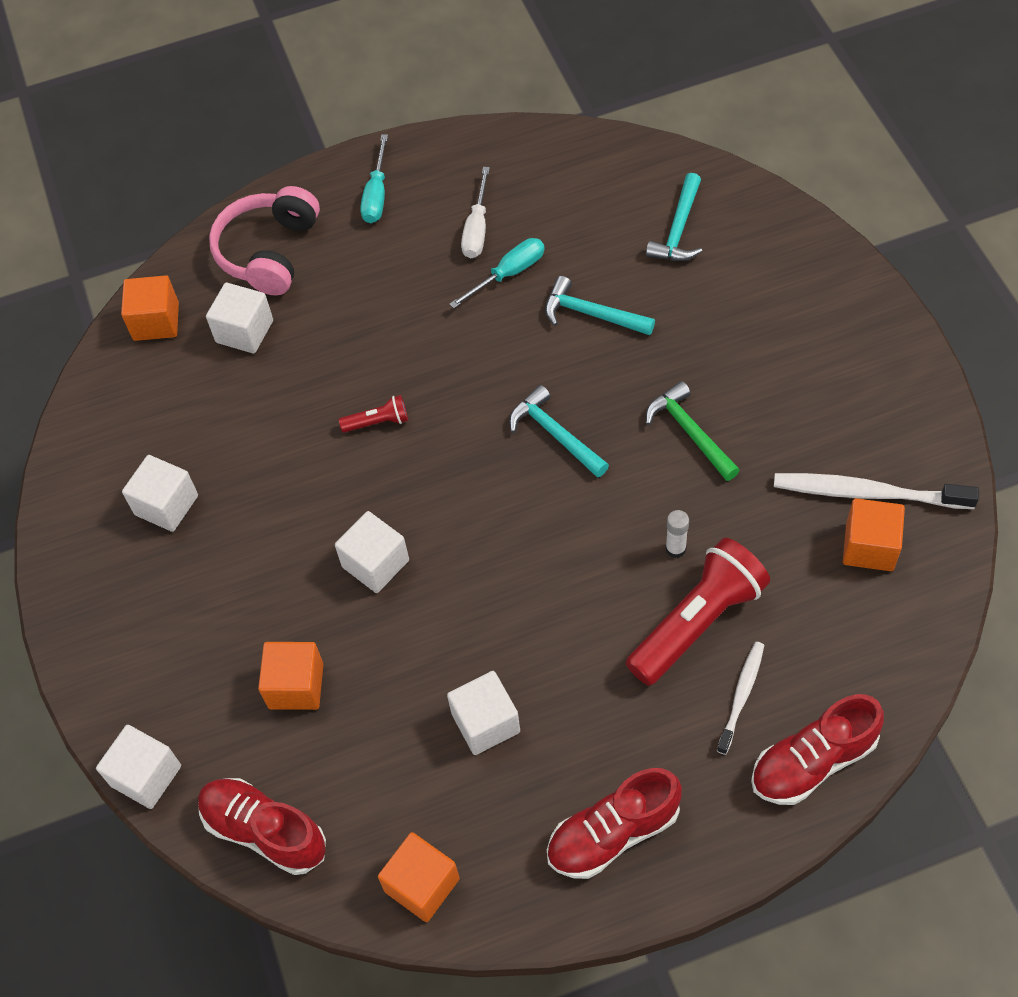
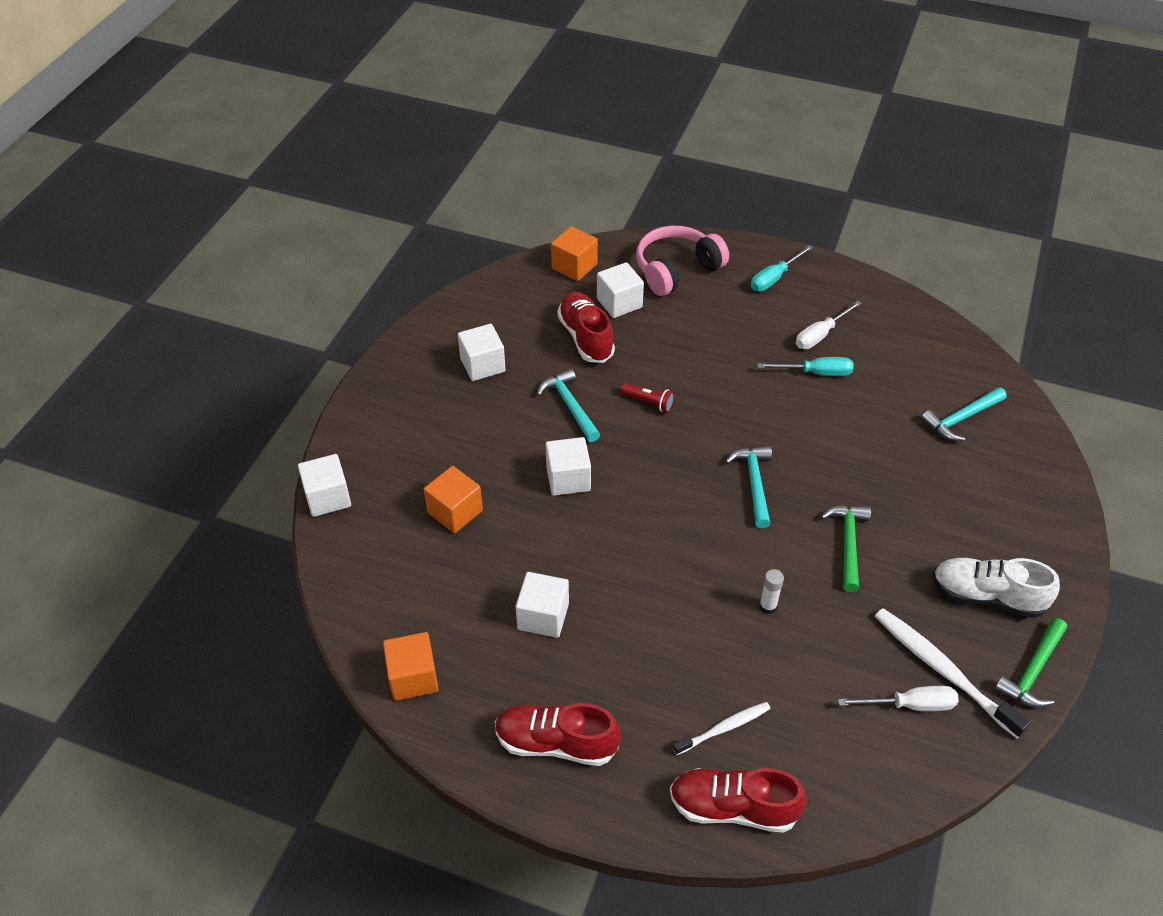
camera: 35 degrees right, 10 degrees down
red shoe [198,778,326,875] -> red shoe moved to [557,292,615,363]
turquoise hammer [545,276,655,335] -> turquoise hammer moved to [537,369,600,442]
red flashlight [626,538,770,686] -> none
orange cube [843,498,905,571] -> white screwdriver [838,686,959,711]
none -> white shoe [932,558,1060,618]
none -> green hammer [994,618,1067,708]

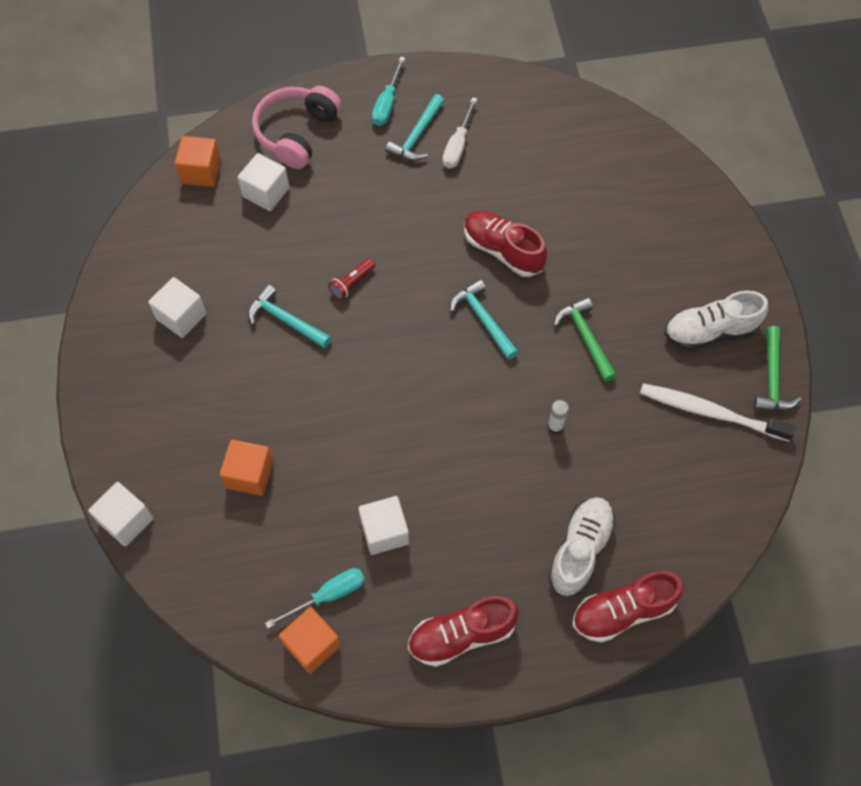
camera: 30 degrees left, 15 degrees up
white cube [546,437,591,496] -> none
red shoe [557,292,615,363] -> red shoe moved to [464,210,547,277]
red flashlight [621,383,675,413] -> red flashlight turned 135 degrees clockwise [328,258,375,300]
white toothbrush [673,702,771,755] -> white shoe [548,497,616,596]
turquoise screwdriver [757,357,854,376] -> turquoise screwdriver moved to [265,568,365,628]
white screwdriver [838,686,959,711] -> none
turquoise hammer [921,387,1007,441] -> turquoise hammer moved to [385,94,444,161]

